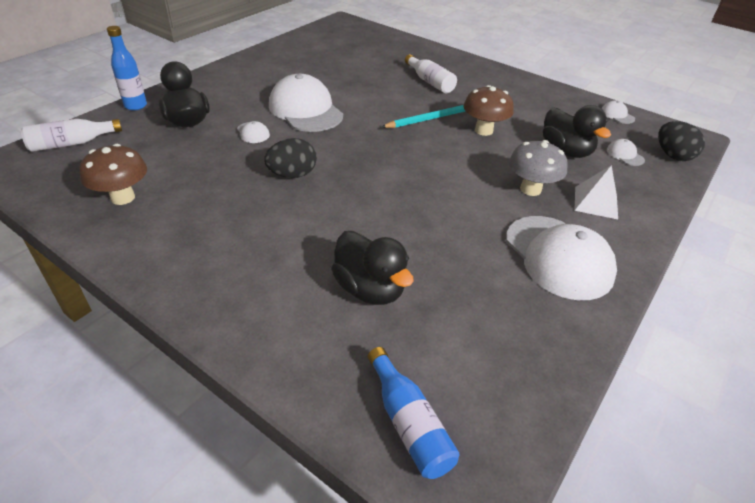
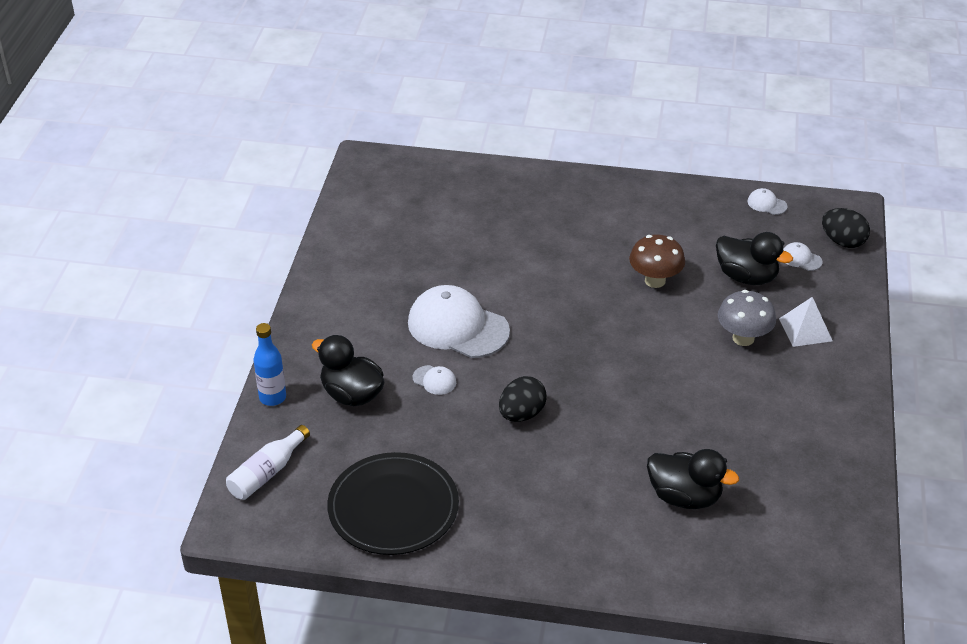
camera: 25 degrees left, 0 degrees up
brown mushroom [79,144,147,205] -> black plate [327,452,459,555]
blue bottle [368,347,460,479] -> none
turquoise pencil [382,105,466,128] -> none
white bottle [405,54,457,93] -> none
white cap [506,216,617,300] -> none

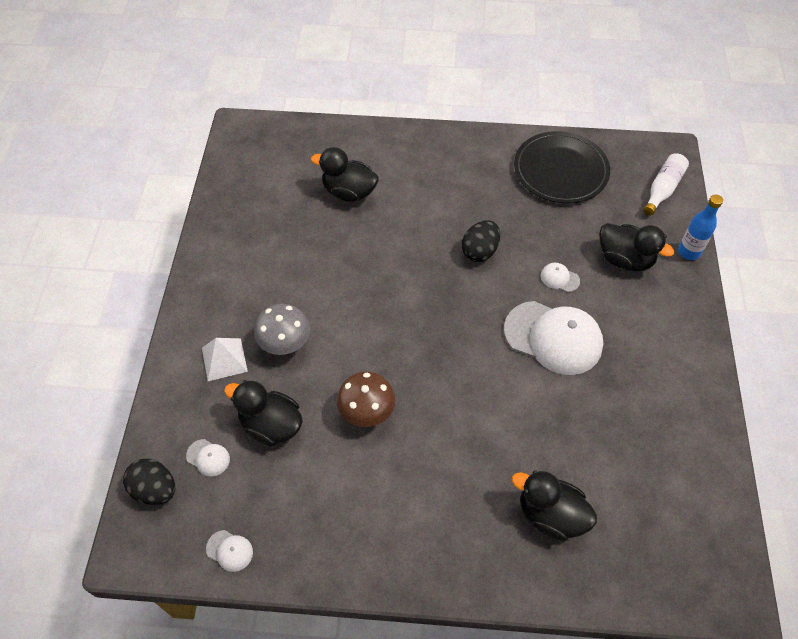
camera: 175 degrees right, 15 degrees up
none -> black duck [512,470,597,542]

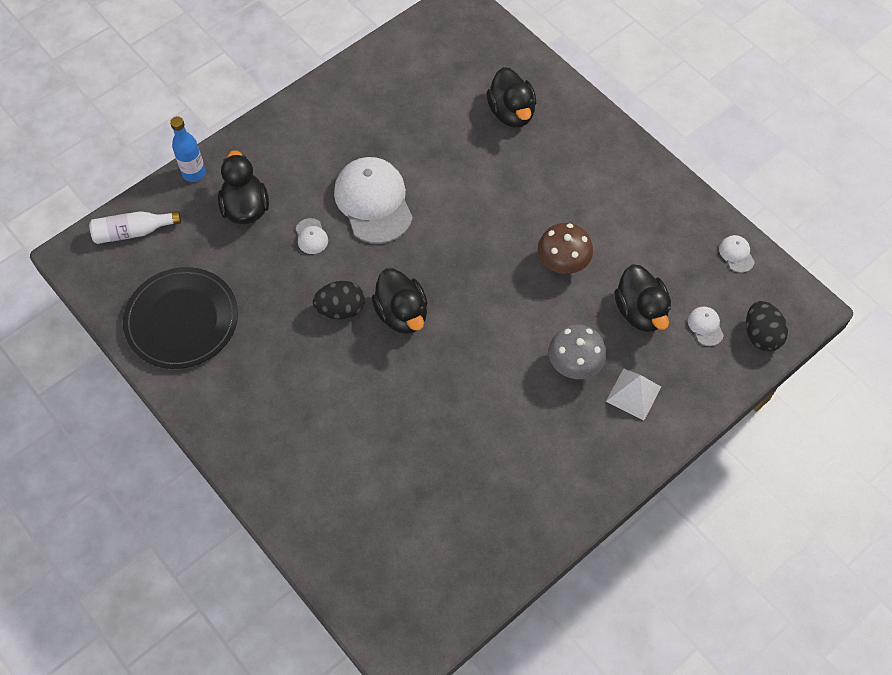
camera: 135 degrees left, 5 degrees up
black duck [311,147,379,202] -> black duck moved to [372,268,428,334]

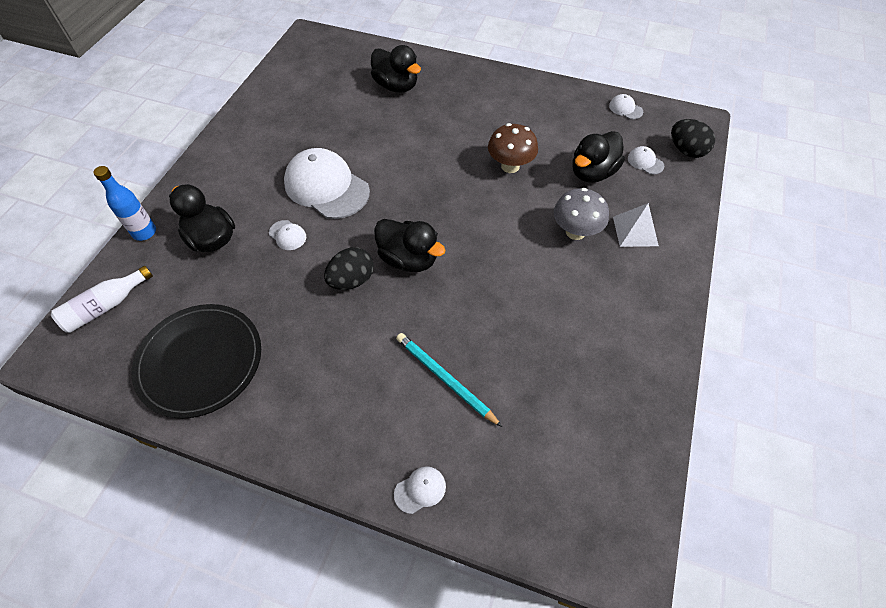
camera: 30 degrees left, 5 degrees down
black duck [614,265,671,332] -> black duck turned 90 degrees clockwise [573,131,625,183]
none -> white cap [394,466,446,514]
none -> turquoise pencil [396,333,502,427]

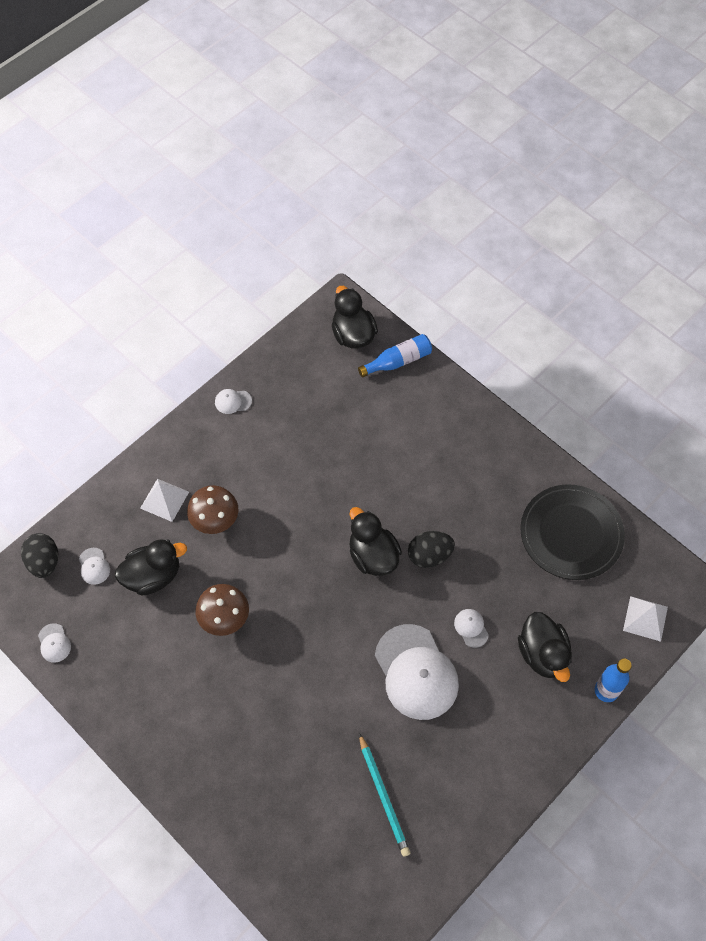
camera: 155 degrees left, 5 degrees up
white bottle [51,266,153,333] -> white pyramid [623,596,668,642]
black duck [371,45,421,93] -> black duck moved to [332,286,378,349]
white cap [394,466,446,514] -> white cap moved to [215,389,252,414]
turquoise pencil [396,333,502,427] -> turquoise pencil moved to [359,733,410,857]
grey mushroom [554,188,609,240] -> brown mushroom [187,485,238,534]
none -> blue bottle [358,334,432,377]

